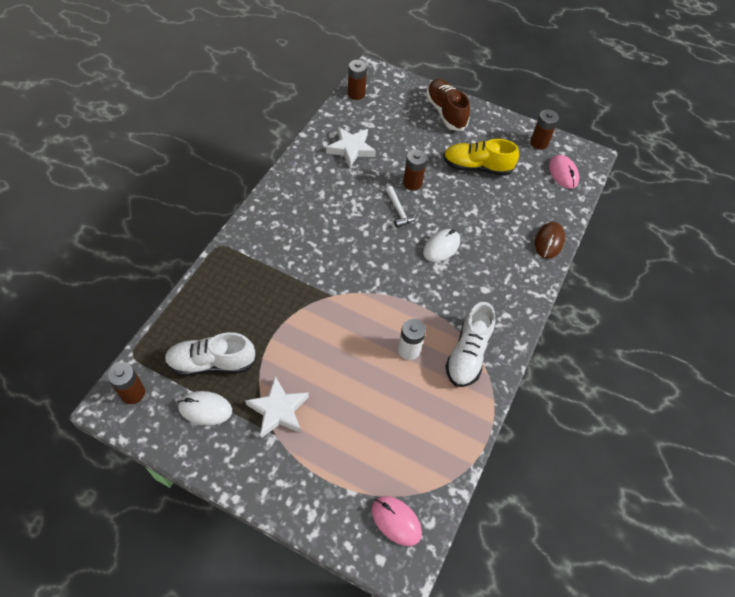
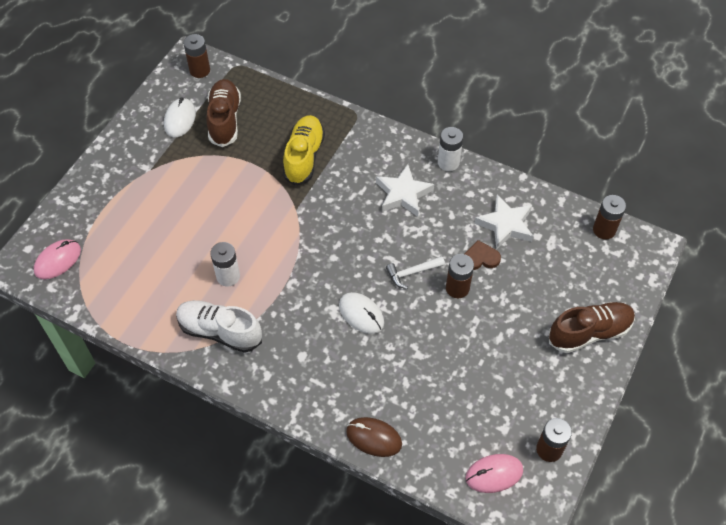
camera: 95 degrees right, 0 degrees up
white shoe [165,332,256,376] -> brown shoe [206,79,241,147]
white star [245,376,309,438] -> white star moved to [376,164,434,217]
yellow shoe [443,139,519,176] -> yellow shoe moved to [283,115,325,186]
none -> white battery [438,127,463,171]
none -> brown heart [465,240,501,270]

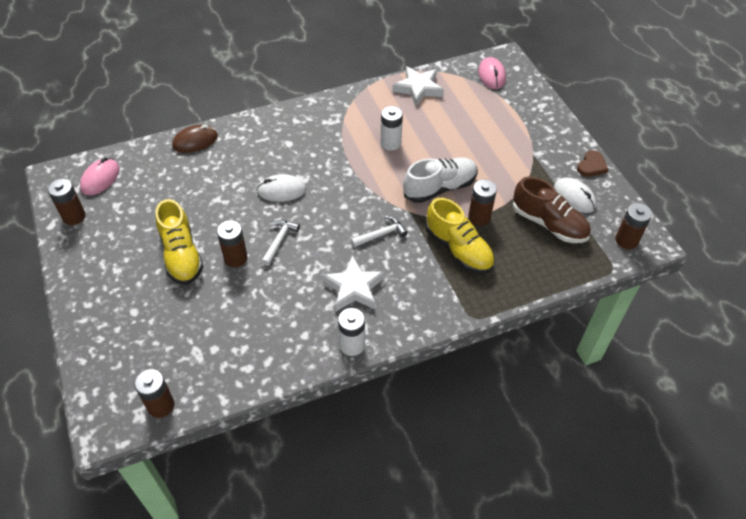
camera: 130 degrees right, 5 degrees down
white shoe [176,300,262,353] -> white shoe moved to [403,157,478,203]
brown heart [465,240,501,270] -> brown heart moved to [577,150,609,177]
white star [474,194,533,250] -> white star moved to [393,66,444,106]
brown shoe [549,302,635,353] -> none
none -> yellow shoe [155,199,203,285]
none -> white hammer [351,216,408,248]
none -> brown battery [468,180,497,226]

